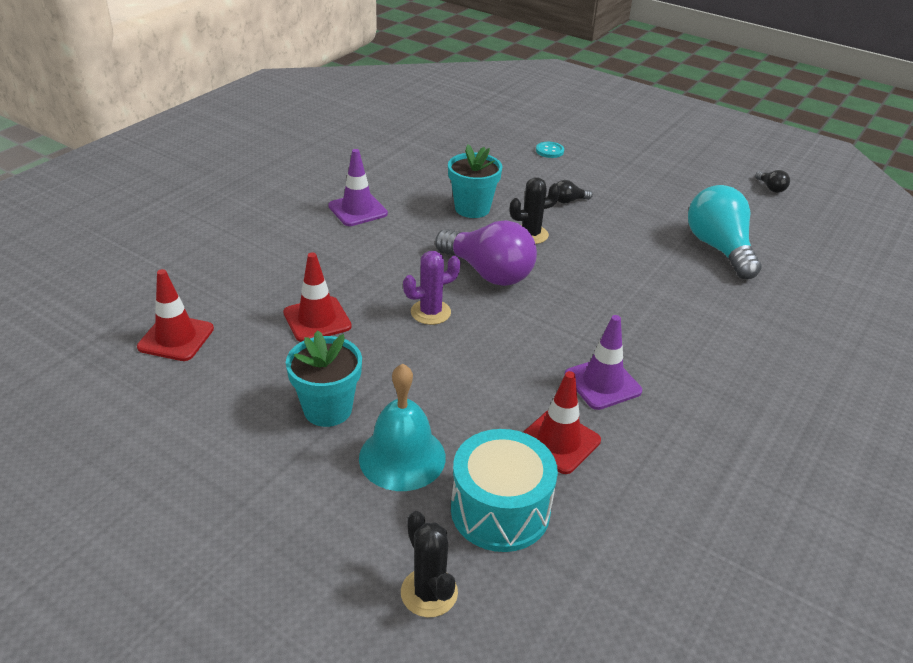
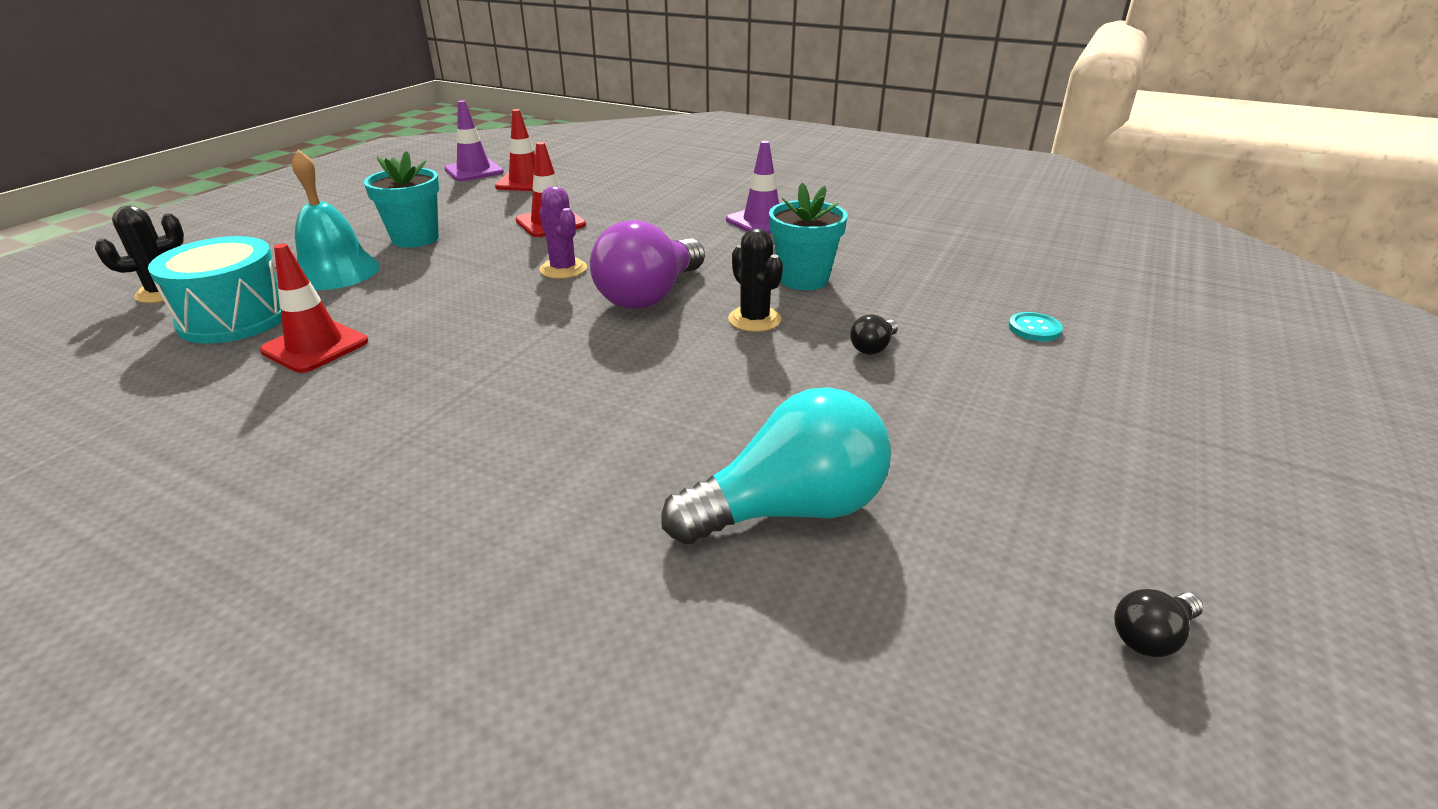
camera: 85 degrees right, 5 degrees down
black light bulb [556,180,593,204] -> black light bulb turned 120 degrees counterclockwise [850,314,898,355]
purple traffic cone [565,315,642,410] -> purple traffic cone moved to [444,100,504,181]

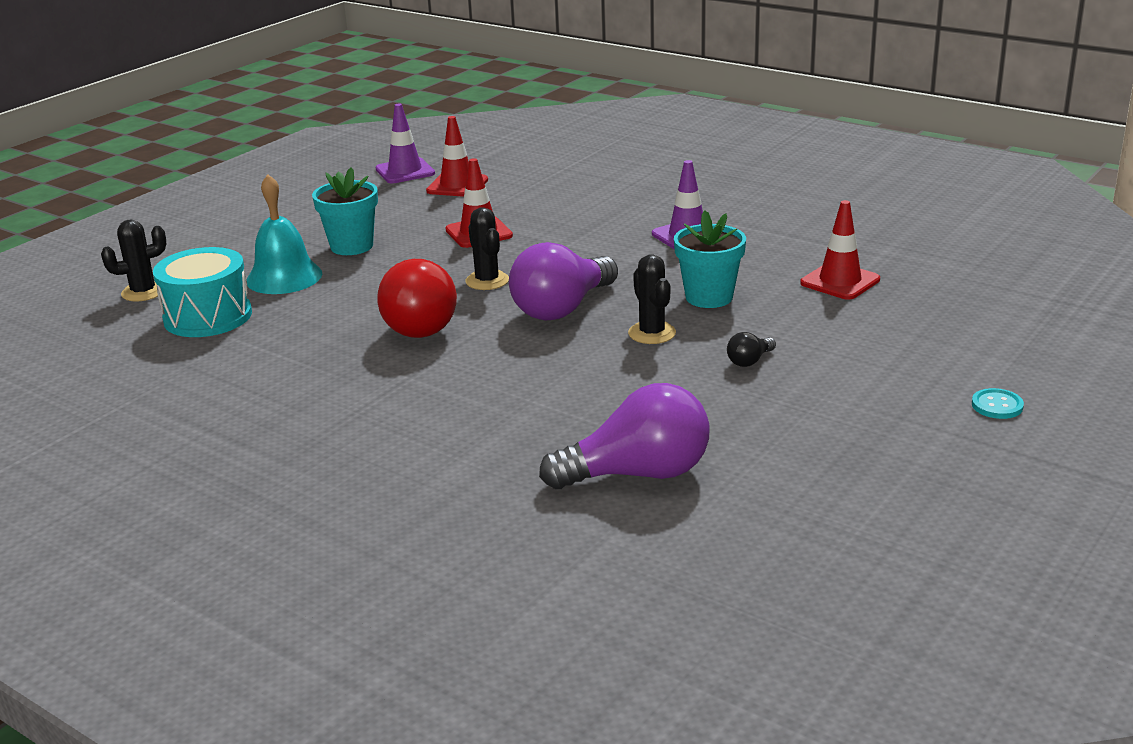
camera: 10 degrees right, 5 degrees down
red traffic cone [260,243,368,373] -> red traffic cone moved to [800,200,880,300]
purple cactus [539,186,587,279] -> black cactus [465,207,509,290]
turquoise light bulb [661,387,891,544] -> purple light bulb [539,383,710,489]
turquoise button [1009,312,1063,341] -> turquoise button moved to [972,388,1024,419]
black light bulb [1114,589,1203,657] -> none
none -> red light bulb [378,259,457,338]

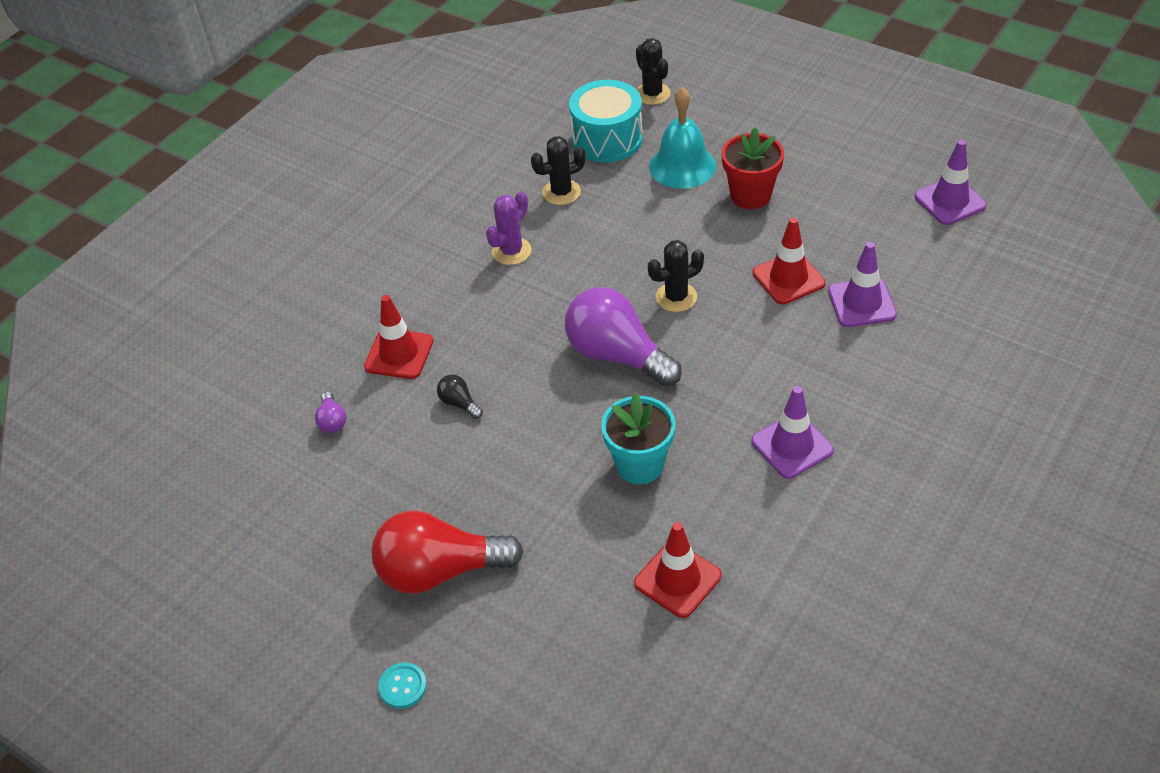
camera: 90 degrees right, 20 degrees up
turquoise flower pot [312,167,378,255] -> red flower pot [722,127,784,209]
red light bulb [378,259,457,338] -> red light bulb moved to [371,511,524,594]
red traffic cone [426,116,488,197] -> red traffic cone moved to [364,295,433,379]
purple light bulb [539,383,710,489] -> purple light bulb [315,392,346,433], size x0.42
black cactus [628,254,676,344] -> black cactus moved to [531,136,586,205]
black light bulb [727,332,776,367] -> black light bulb moved to [437,374,483,419]
none -> purple cactus [486,191,531,265]
none -> purple traffic cone [828,242,897,327]

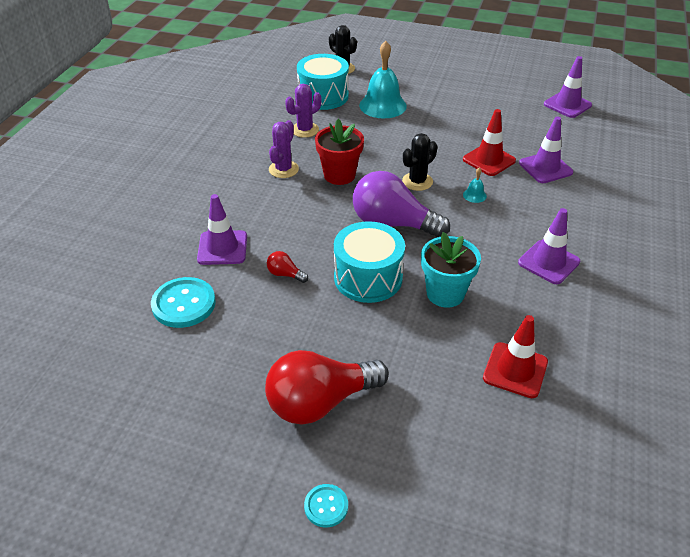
camera: 20 degrees left, 5 degrees down
purple light bulb [315,392,346,433] -> turquoise button [151,277,216,328]
red traffic cone [364,295,433,379] -> purple traffic cone [197,194,247,265]
black light bulb [437,374,483,419] -> red light bulb [267,251,308,283]
black cactus [531,136,586,205] -> purple cactus [285,84,321,138]
red flower pot [722,127,784,209] -> red flower pot moved to [315,119,364,185]
none -> turquoise drum [334,221,405,303]
none -> turquoise bell [463,168,487,203]

